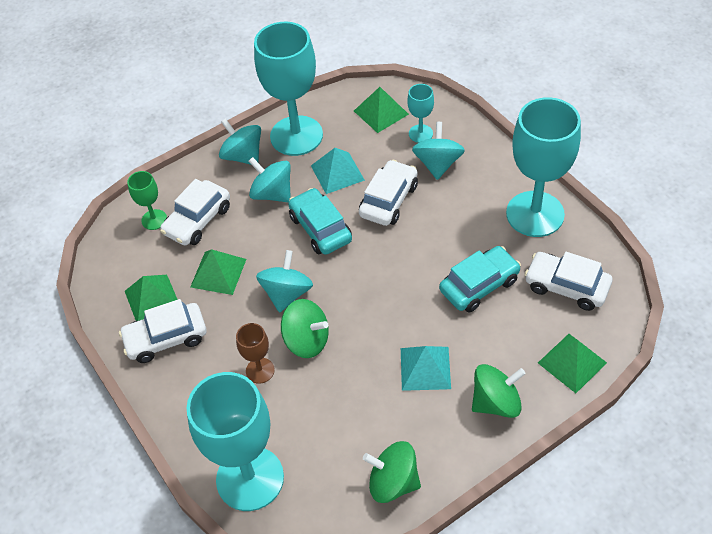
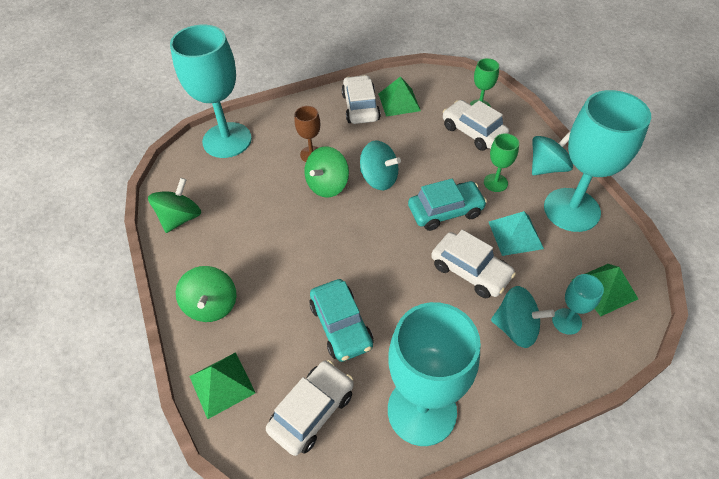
camera: 100 degrees right, 0 degrees up
green pyramid [190,249,246,295] -> none
turquoise spinning top [249,157,291,202] -> green goblet [484,133,519,192]
turquoise pyramid [401,346,451,391] -> none

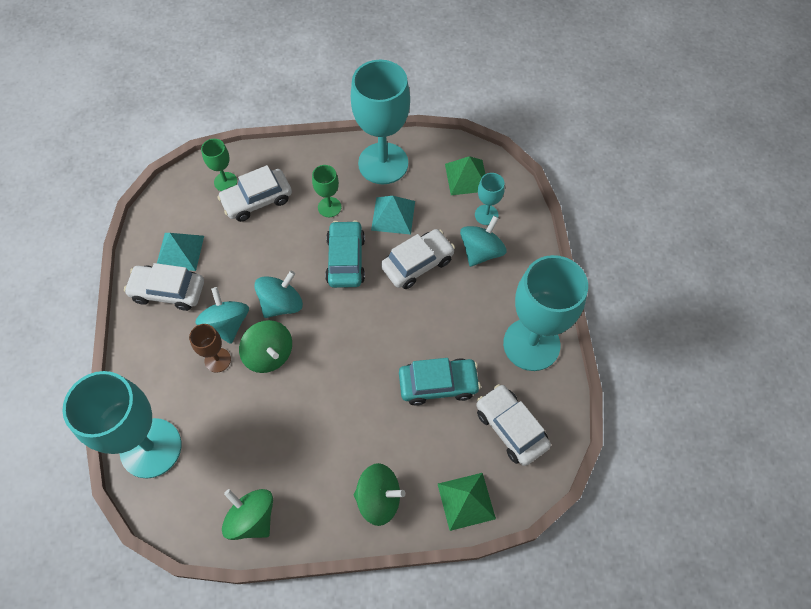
camera: 75 degrees left, 10 degrees up
green pyramid [378,76,421,117] -> turquoise pyramid [157,233,204,271]
turquoise spinning top [532,131,573,175] -> turquoise spinning top moved to [195,287,249,344]

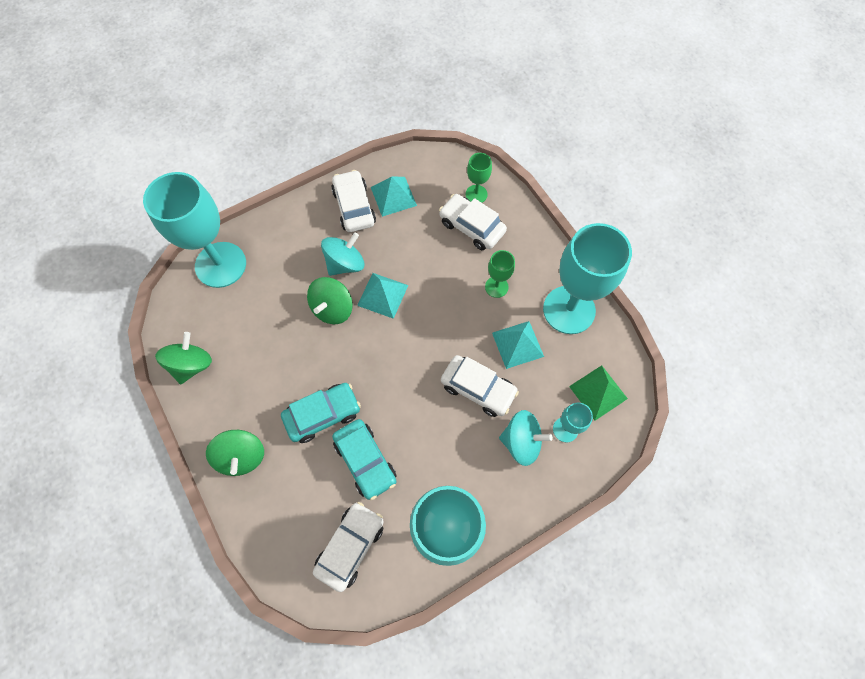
camera: 65 degrees right, 5 degrees up
brown goblet [189,324,231,373] -> none
turquoise spinning top [255,270,303,318] -> turquoise pyramid [357,273,408,319]
turquoise car [325,220,365,288] -> turquoise car moved to [281,383,361,443]
green pyramid [438,473,496,531] -> none

